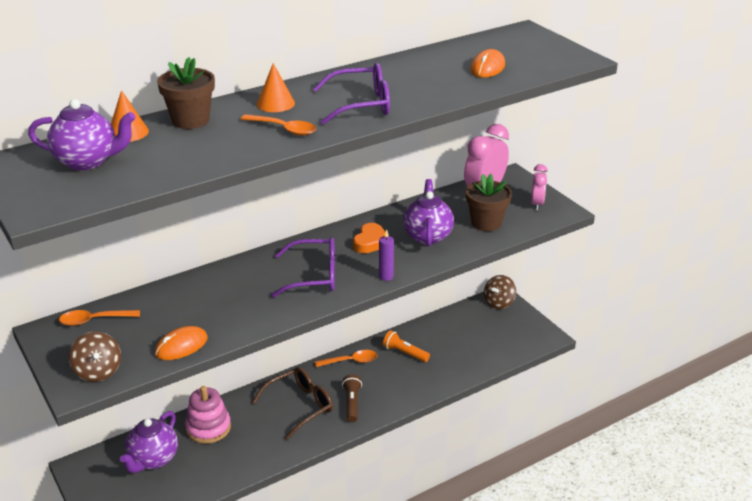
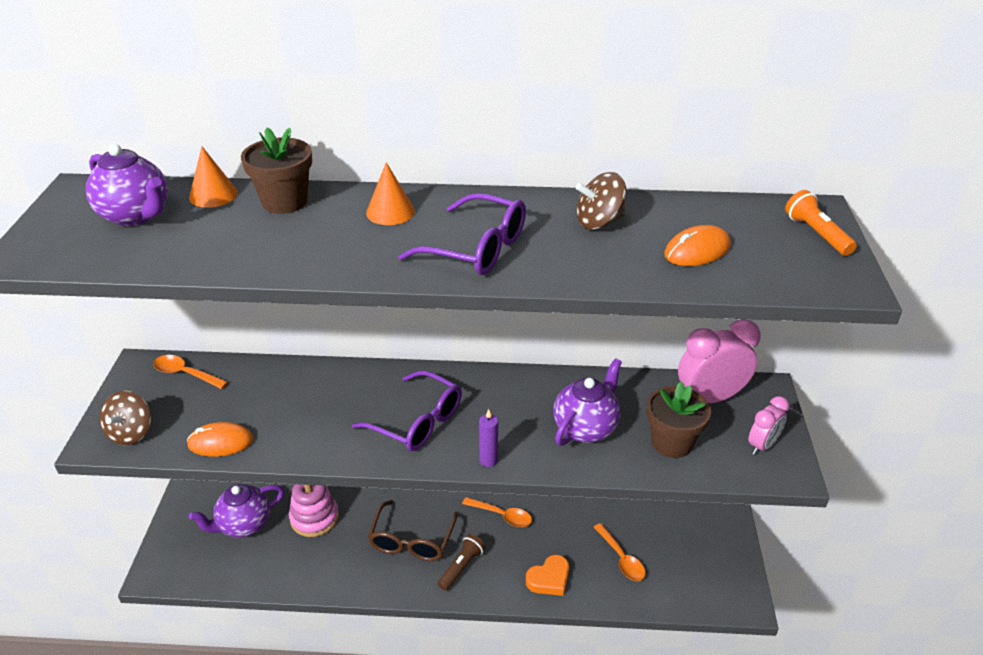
camera: 35 degrees right, 5 degrees up
orange spoon [241,114,316,136] -> orange spoon moved to [594,523,645,581]
brown glasses [252,367,333,440] -> brown glasses turned 105 degrees clockwise [368,500,458,561]
orange heart [353,223,385,253] -> orange heart moved to [526,555,569,596]
orange flashlight [383,330,430,362] -> orange flashlight moved to [785,190,857,256]
brown spinning top [484,275,516,309] -> brown spinning top moved to [576,172,626,230]

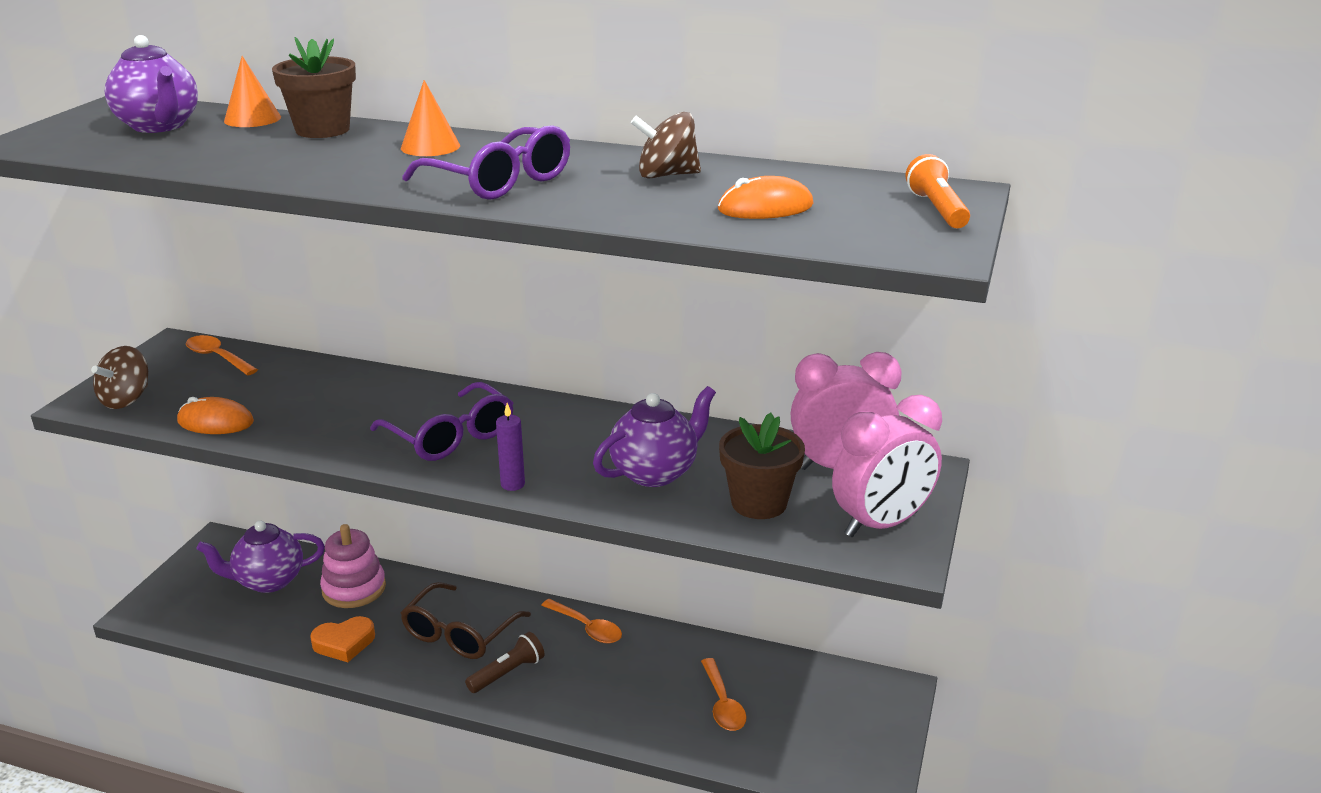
camera: 15 degrees right, 10 degrees down
orange heart [526,555,569,596] -> orange heart moved to [310,616,375,662]
pink clock [748,396,790,455] -> pink clock [832,395,942,537], size x1.75

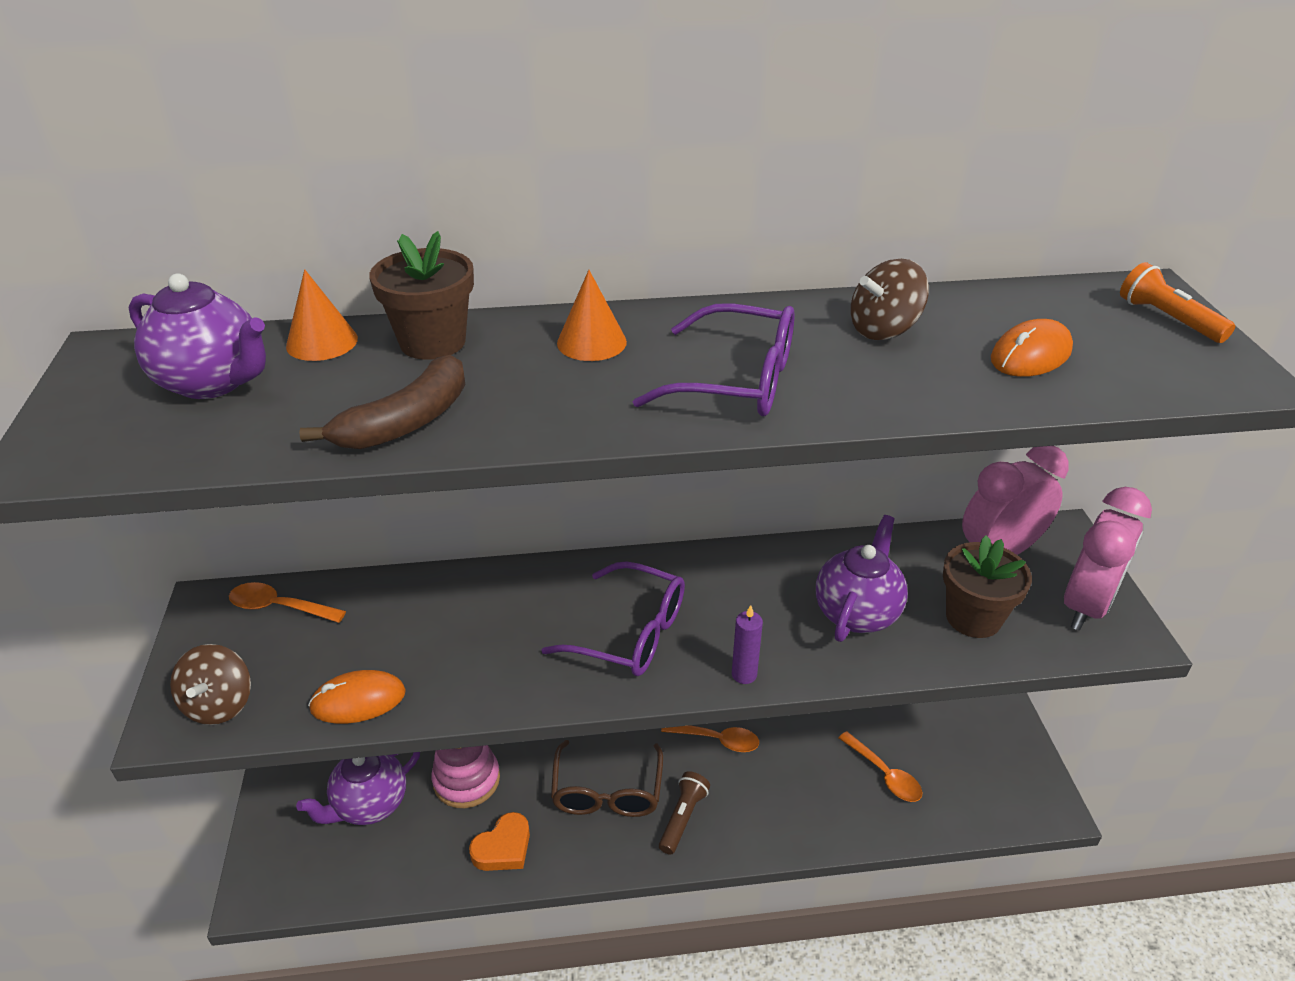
camera: 25 degrees left, 10 degrees up
none -> brown banana [299,355,465,449]

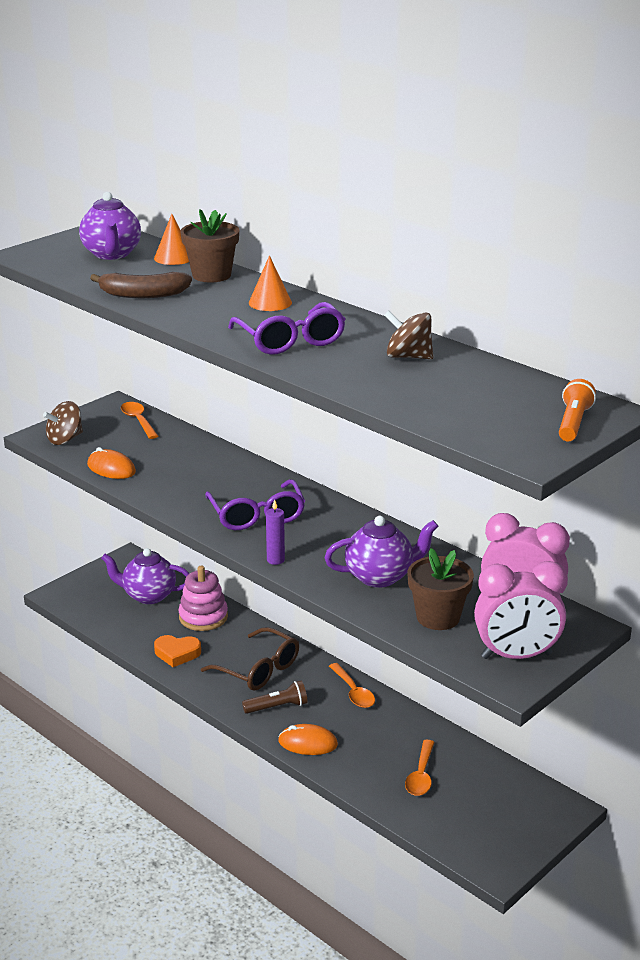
camera: 50 degrees right, 10 degrees down
brown glasses [551,740,663,817] -> brown glasses turned 105 degrees counterclockwise [201,627,299,691]
orange mouse [991,319,1073,377] -> orange mouse moved to [278,724,338,755]

